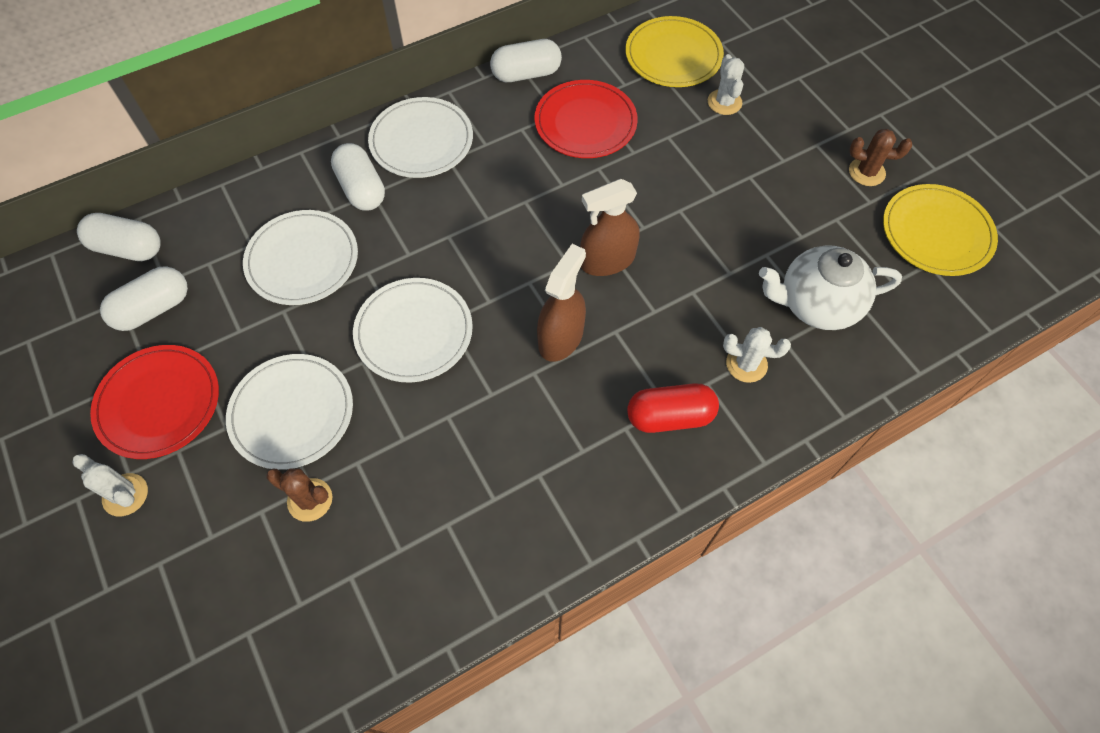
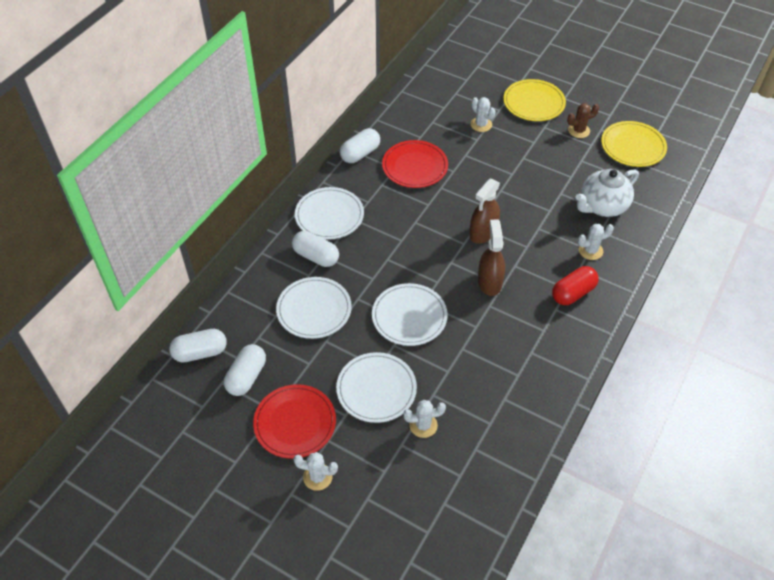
camera: 30 degrees left, 10 degrees down
brown cactus [266,469,332,522] -> white cactus [403,400,446,438]
yellow plate [626,16,724,87] -> yellow plate moved to [503,79,566,121]

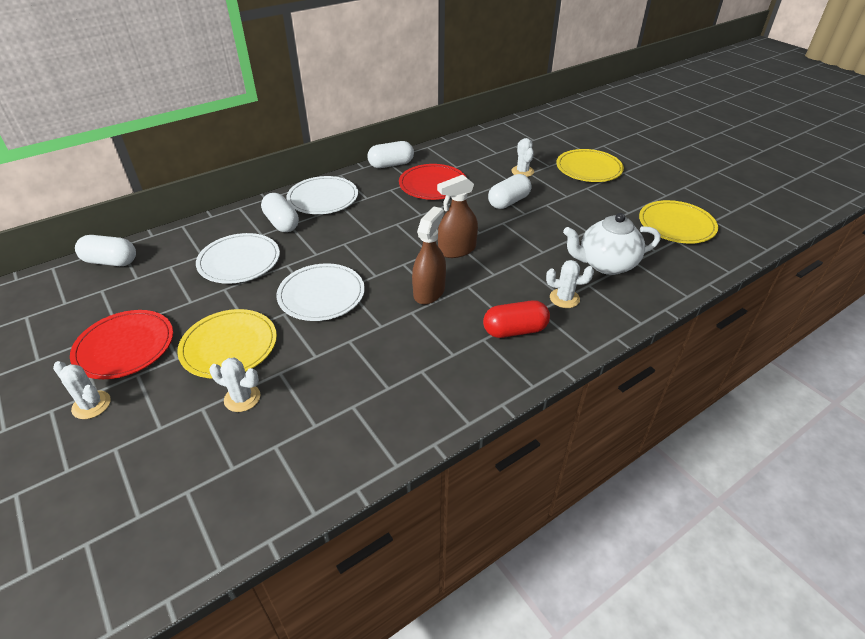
camera: 25 degrees right, 10 degrees down
white capsule [224,344,266,396] -> white capsule moved to [488,174,531,209]
white plate [336,352,417,423] -> yellow plate [177,309,277,378]
brown cactus [567,103,599,138] -> none

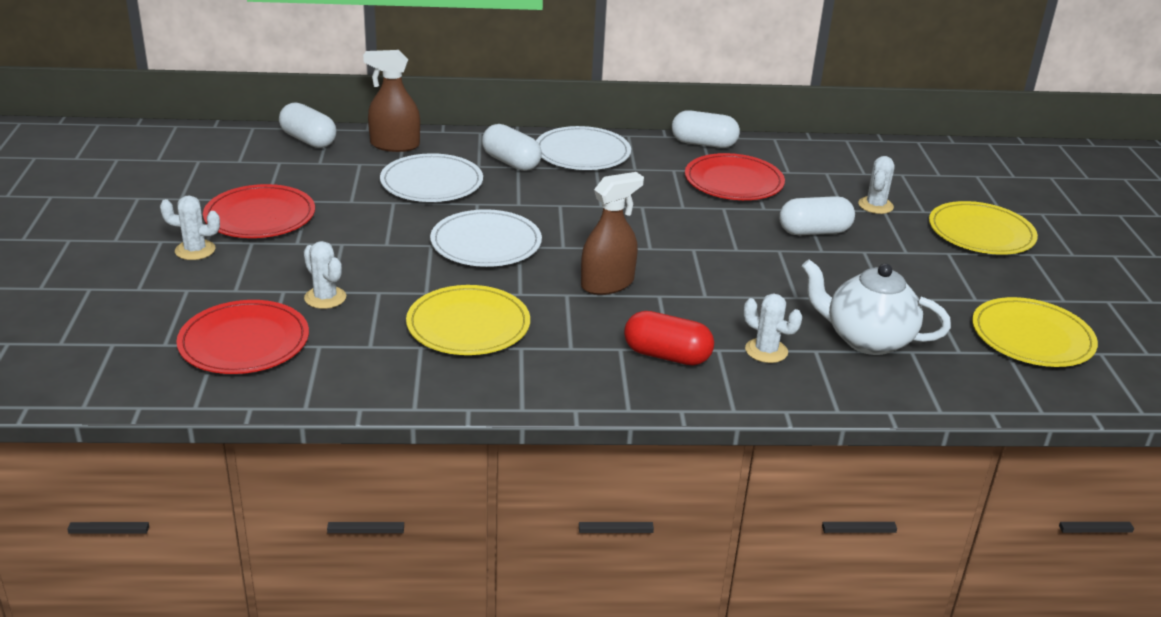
camera: 30 degrees right, 10 degrees down
white cactus [53,361,111,419] -> white cactus turned 60 degrees counterclockwise [160,195,220,260]
yellow plate [177,309,277,378] -> yellow plate moved to [406,285,530,355]
white capsule [261,193,299,232] -> white capsule turned 45 degrees counterclockwise [482,124,542,171]
brown spray bottle [437,175,478,258] -> brown spray bottle moved to [363,50,420,152]
none -> red plate [176,300,309,374]

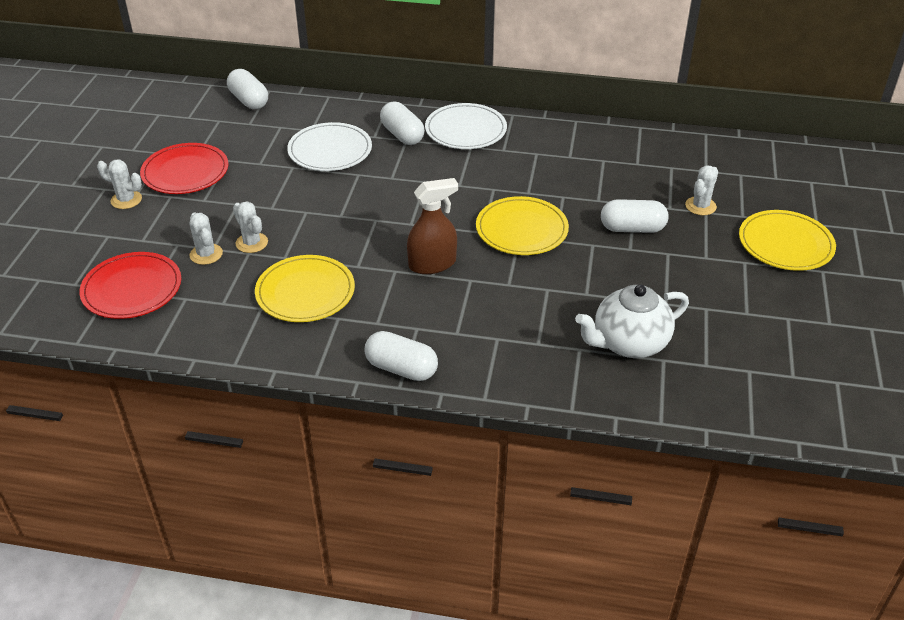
camera: 15 degrees right, 10 degrees up
brown spray bottle [363,50,420,152] -> none
white plate [430,209,542,267] -> none
red capsule [624,311,714,366] -> none
white capsule [672,110,740,148] -> white capsule moved to [365,331,438,381]
red plate [685,153,785,200] -> none
white cactus [744,294,802,363] -> white cactus moved to [233,201,268,253]
white teapot [801,259,951,355] -> white teapot turned 60 degrees counterclockwise [575,285,689,358]
yellow plate [972,297,1098,367] -> yellow plate moved to [476,196,569,255]

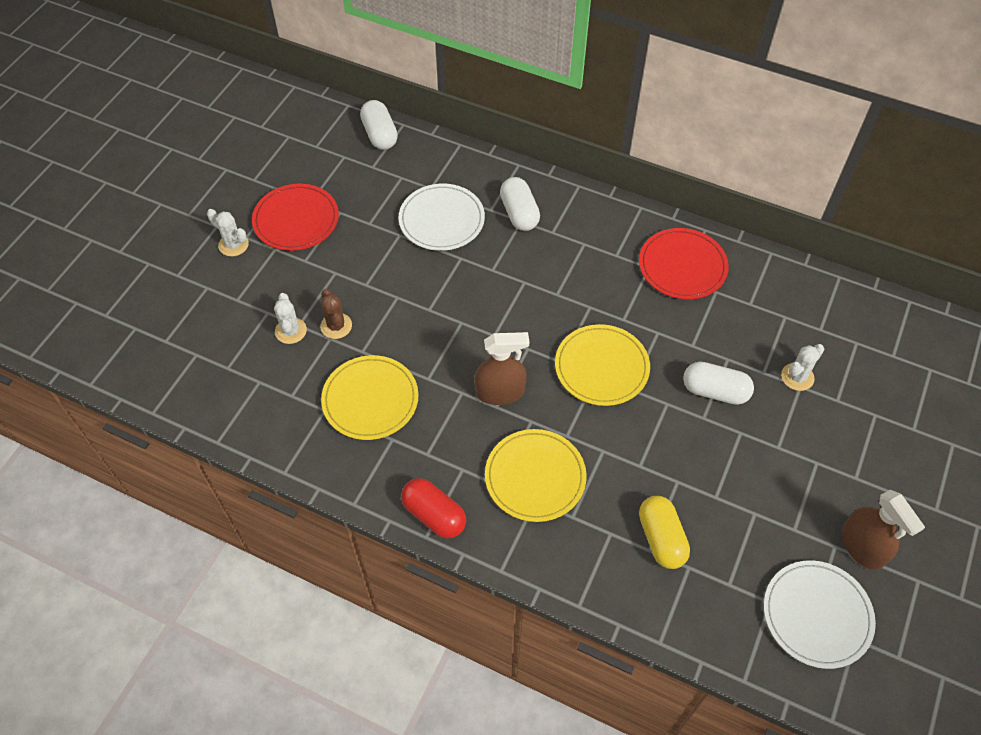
camera: 15 degrees right, 15 degrees up
red plate [79,252,181,319] -> red plate moved to [639,228,729,299]
white cactus [233,201,268,253] -> brown cactus [320,289,352,339]
white capsule [365,331,438,381] -> red capsule [401,478,466,538]
white plate [425,103,507,149] -> white plate moved to [764,560,876,669]
white teapot [575,285,689,358] -> yellow capsule [639,496,690,569]
yellow plate [739,210,836,271] -> yellow plate moved to [485,429,587,522]
none -> brown spray bottle [841,490,925,570]

